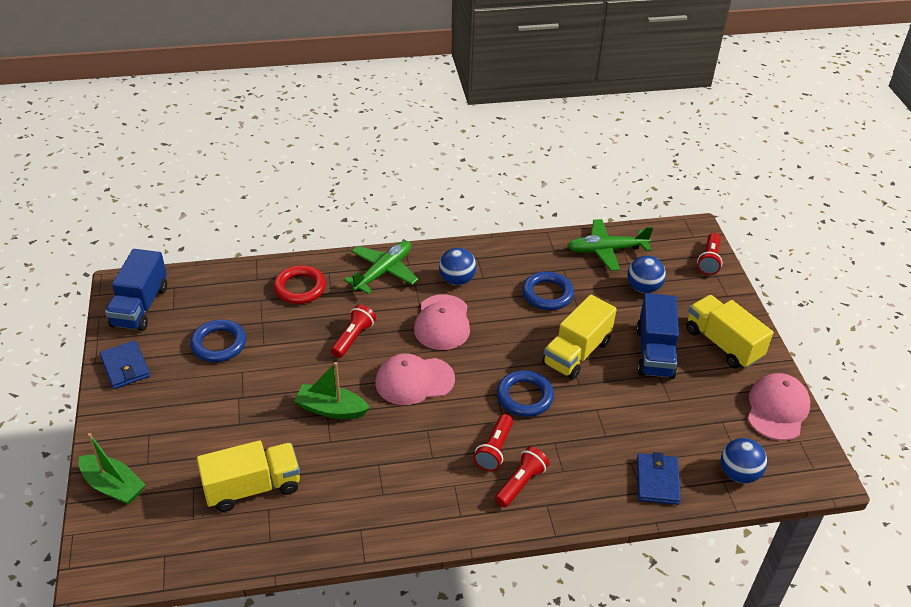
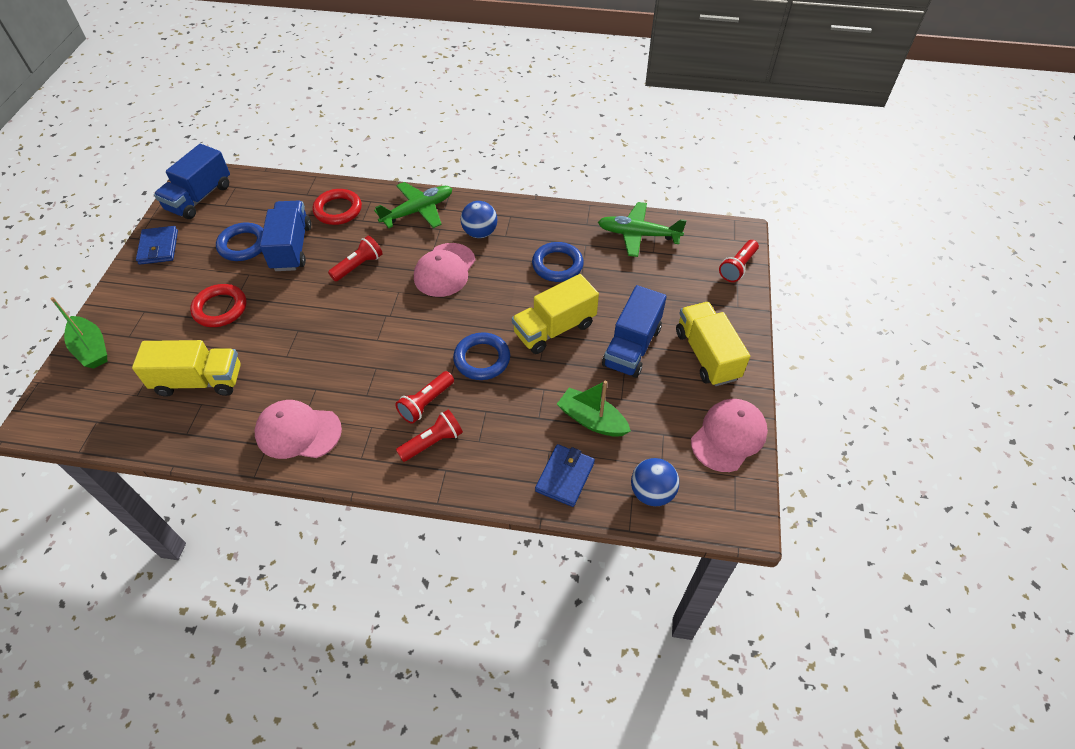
camera: 20 degrees right, 10 degrees up
green boat [295,362,370,419] -> green boat moved to [557,381,631,437]
pink cap [376,353,455,405] -> pink cap moved to [255,400,342,459]
blue ball [628,256,666,293] -> none
none -> red ring [190,284,246,327]
none -> blue truck [260,200,311,271]

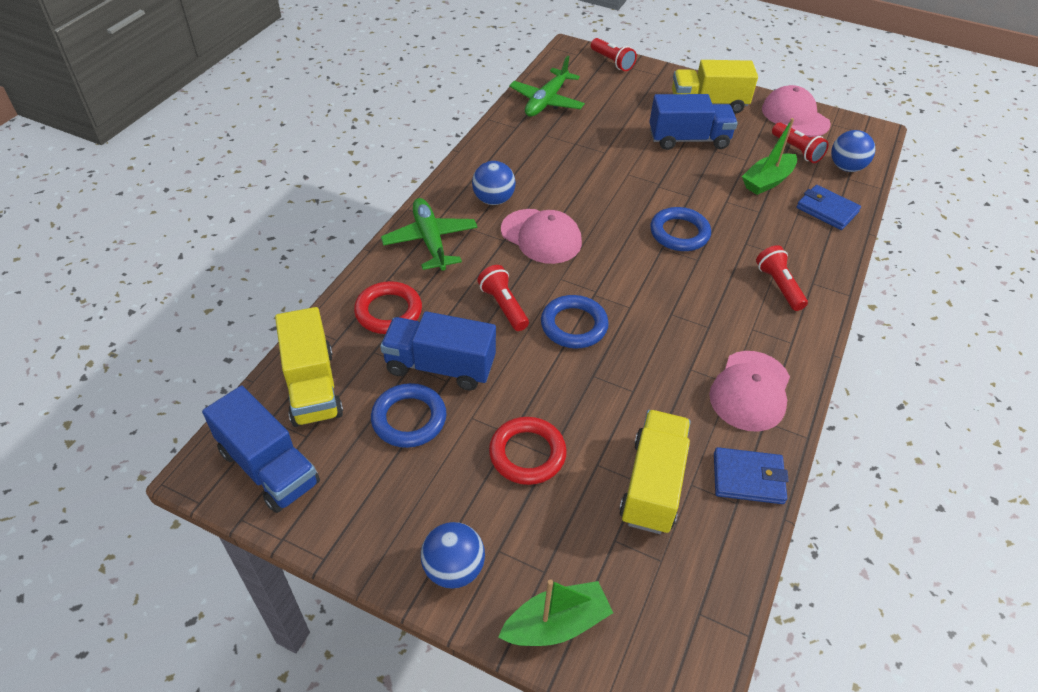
camera: 75 degrees left, 5 degrees down
blue wallet [136,226,178,265] -> blue wallet moved to [714,447,789,504]
red flashlight [395,371,454,424] -> red flashlight moved to [772,122,829,163]
yellow truck [512,274,599,354] -> yellow truck moved to [275,307,343,427]
blue ring [532,242,584,282] -> blue ring moved to [541,295,609,348]
blue truck [602,285,667,378] -> blue truck turned 45 degrees counterclockwise [649,94,738,150]
none -> blue ball [421,522,485,589]

